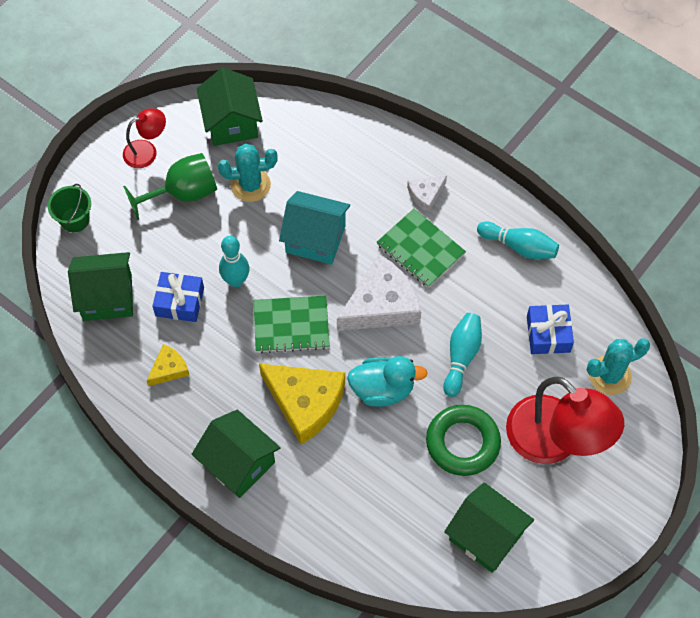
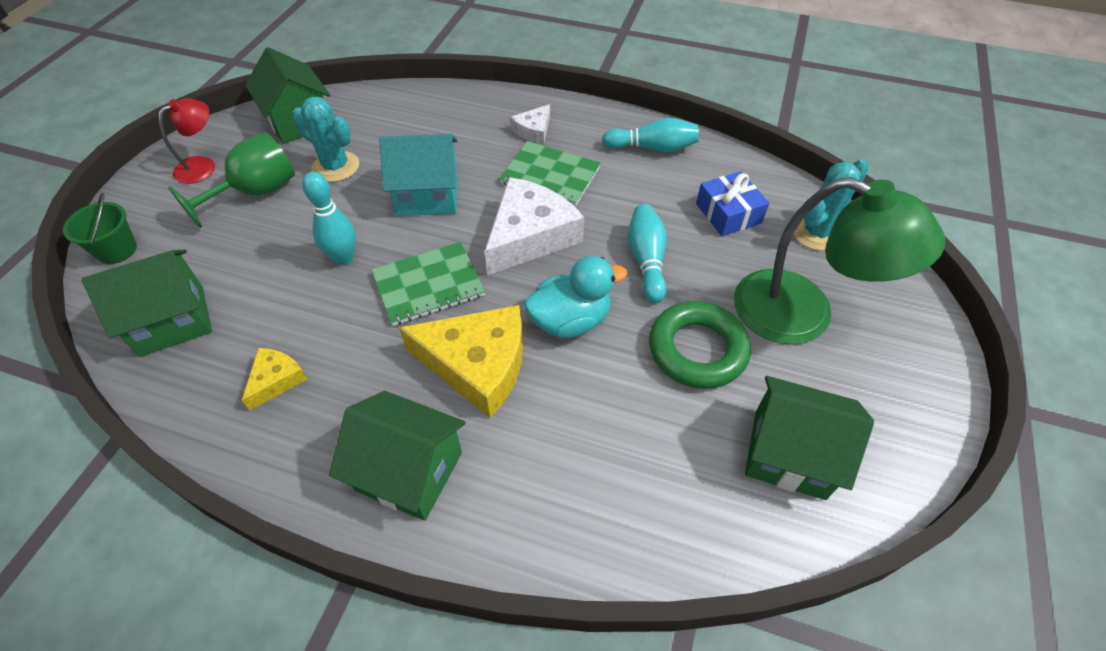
camera: 20 degrees left, 10 degrees down
blue gift [153,272,204,322] -> none
turquoise cactus [218,144,278,202] -> turquoise cactus turned 60 degrees clockwise [292,97,359,182]
red lamp [506,377,624,464] -> green lamp [734,177,945,345]

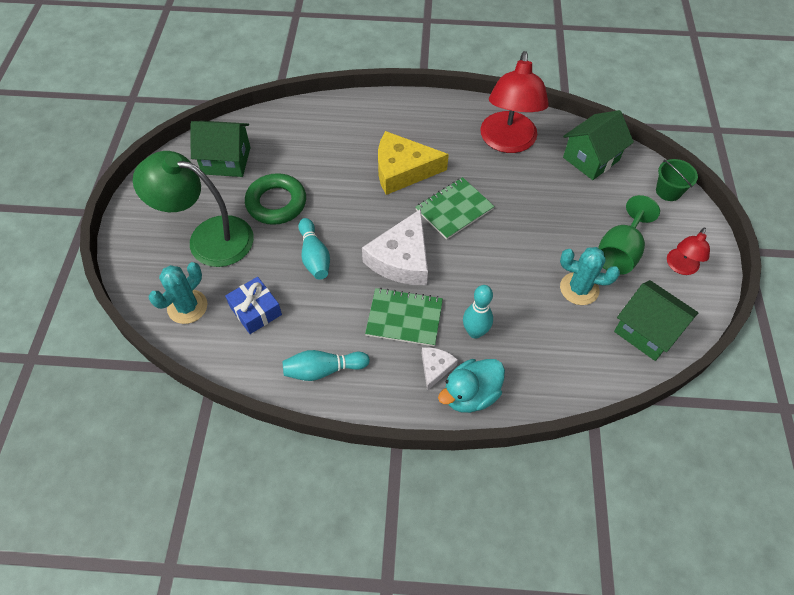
camera: 165 degrees right, 5 degrees up
yellow cheese [242,348,308,410] -> red lamp [480,51,549,153]
turquoise bowling pin [302,172,356,266] -> turquoise bowling pin moved to [463,285,493,338]
green house [329,391,465,521] -> none
turquoise house [379,134,458,216] -> none
turquoise duck [524,256,628,338] -> turquoise duck moved to [438,359,505,413]

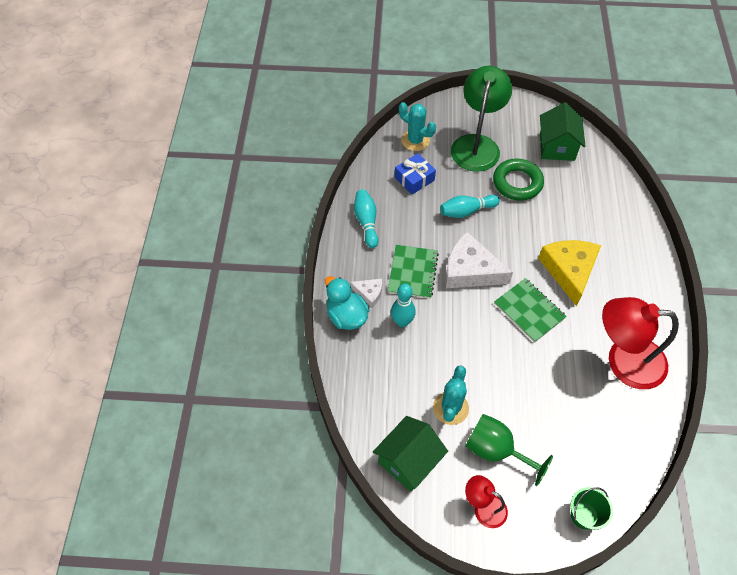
camera: 90 degrees right, 0 degrees up
green house [563,110,634,180] -> none

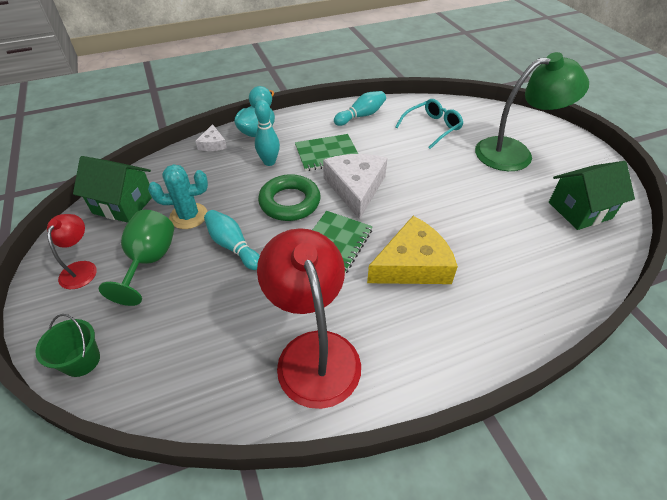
camera: 65 degrees right, 10 degrees down
white cheese [350,279,382,308] -> white cheese moved to [195,124,227,151]
blue gift [395,154,436,194] -> turquoise glasses [395,99,463,149]
turquoise cactus [399,102,436,151] -> none
turquoise bowling pin [440,195,500,218] -> turquoise bowling pin moved to [204,210,260,270]
green ring [493,158,544,201] -> green ring moved to [258,174,321,221]

